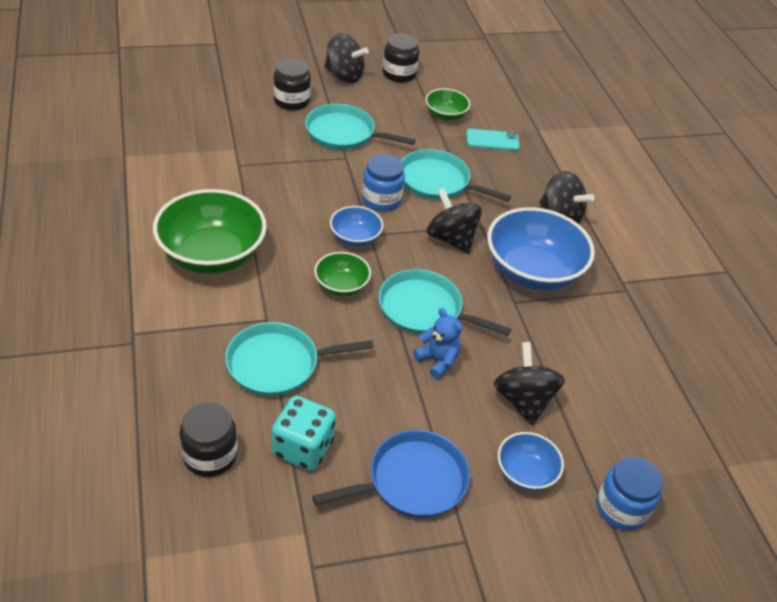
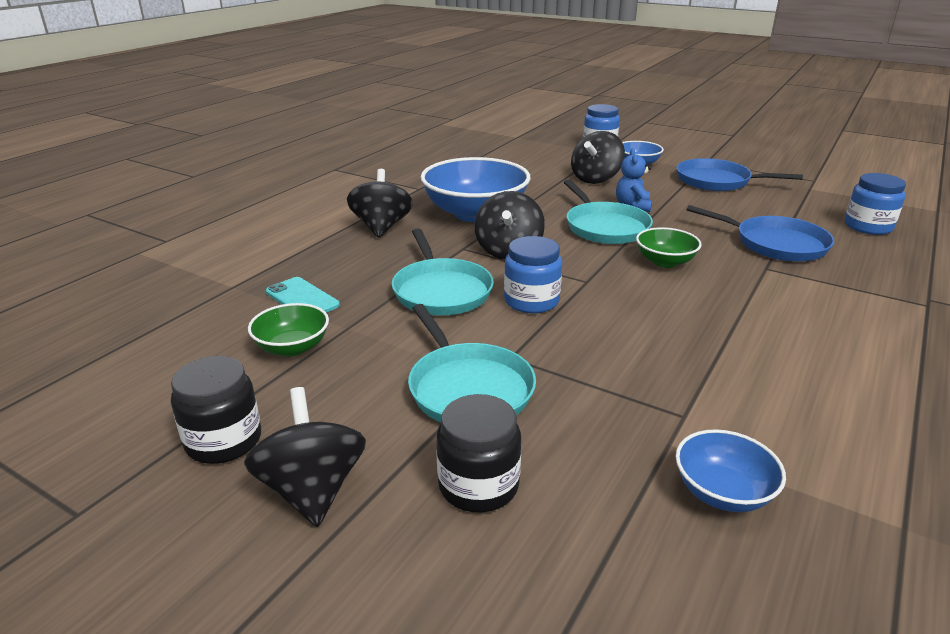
camera: 130 degrees left, 15 degrees down
green bowl [153,189,267,274] -> none
black jar [180,402,237,477] -> blue jar [845,173,906,235]
turquoise pan [225,322,374,396] -> blue pan [686,205,834,262]
turquoise dice [272,396,336,471] -> none
blue bowl [330,206,383,247] -> blue bowl moved to [675,429,786,512]

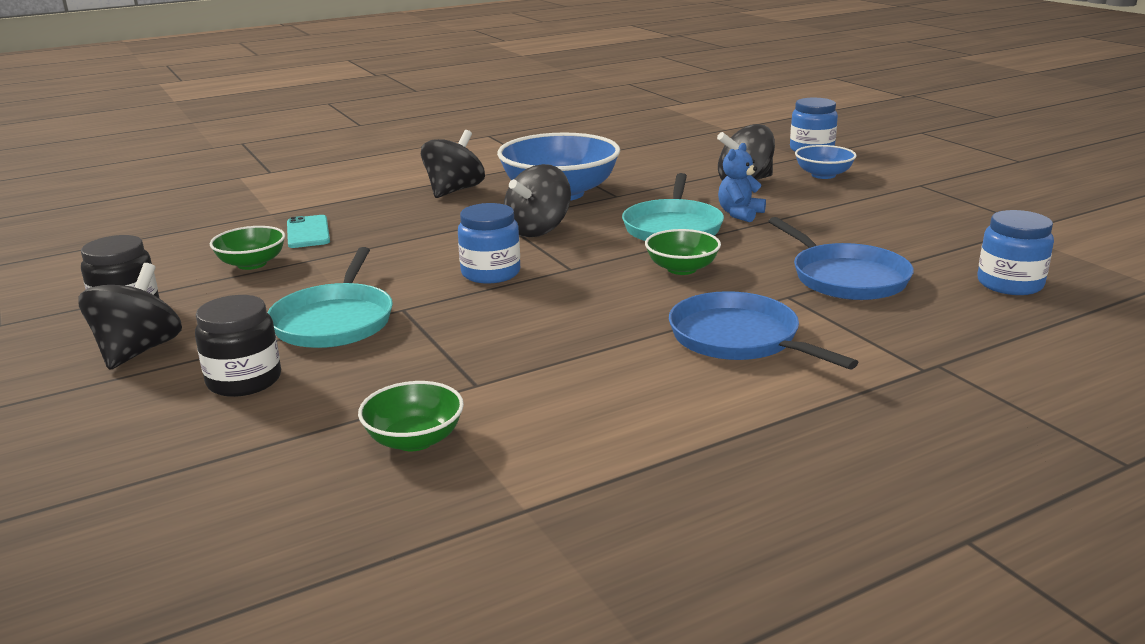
camera: 30 degrees right, 5 degrees down
turquoise pan [392,228,494,315] -> none
blue bowl [675,429,786,512] -> green bowl [358,381,464,451]
blue pan [676,158,803,191] -> blue pan moved to [669,291,858,369]

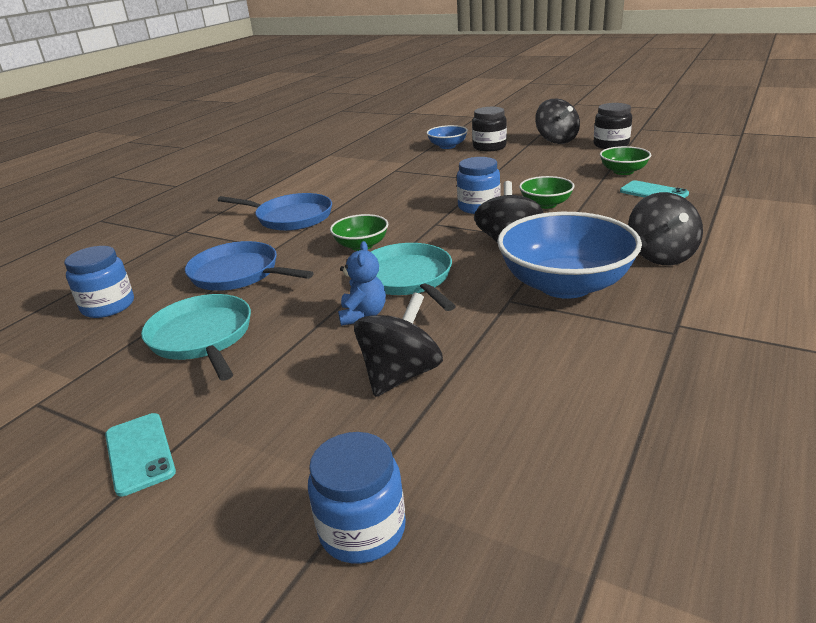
camera: 150 degrees right, 5 degrees up
turquoise pan [267,247,393,348] -> turquoise pan moved to [141,294,251,381]
green bowl [358,381,464,451] -> green bowl moved to [519,176,574,209]
blue bowl [795,145,856,179] -> blue bowl moved to [427,125,468,149]
none -> turquoise phone [105,413,176,497]

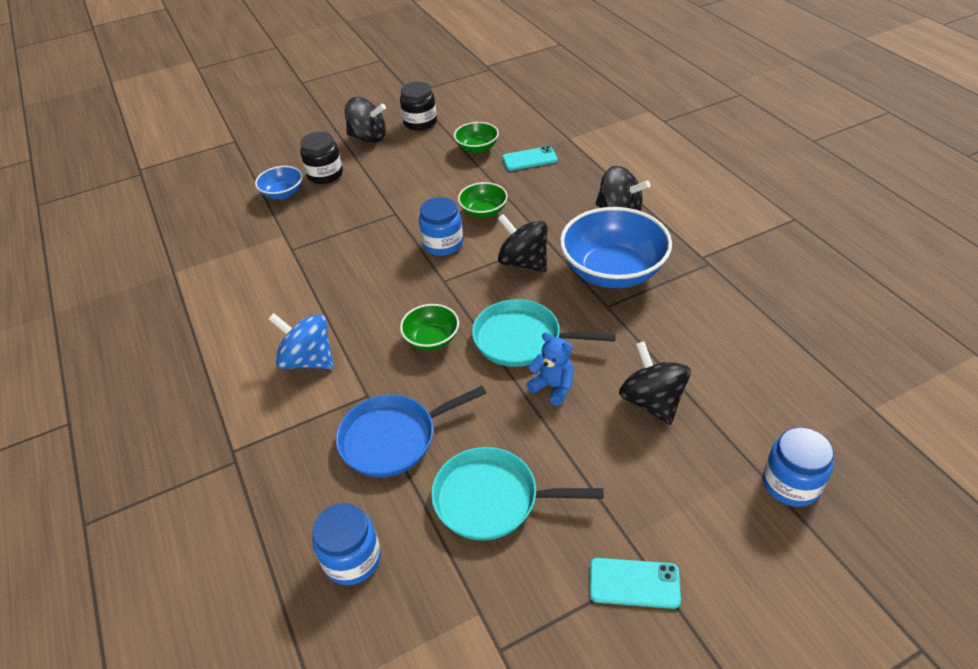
camera: 55 degrees left, 15 degrees up
blue pan [218,193,332,231] -> blue spinning top [268,313,334,369]

